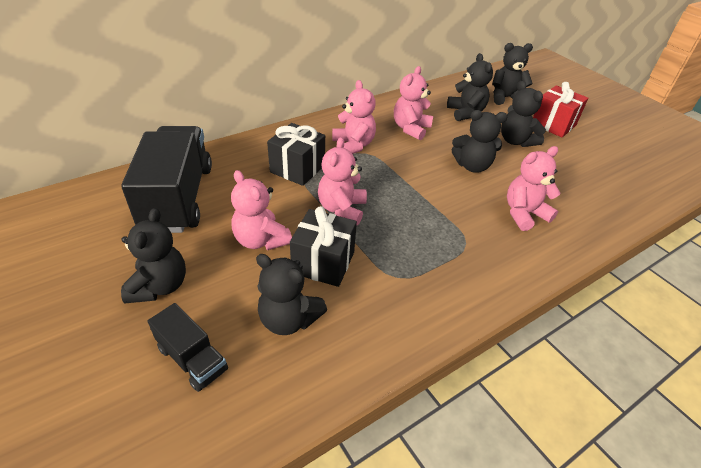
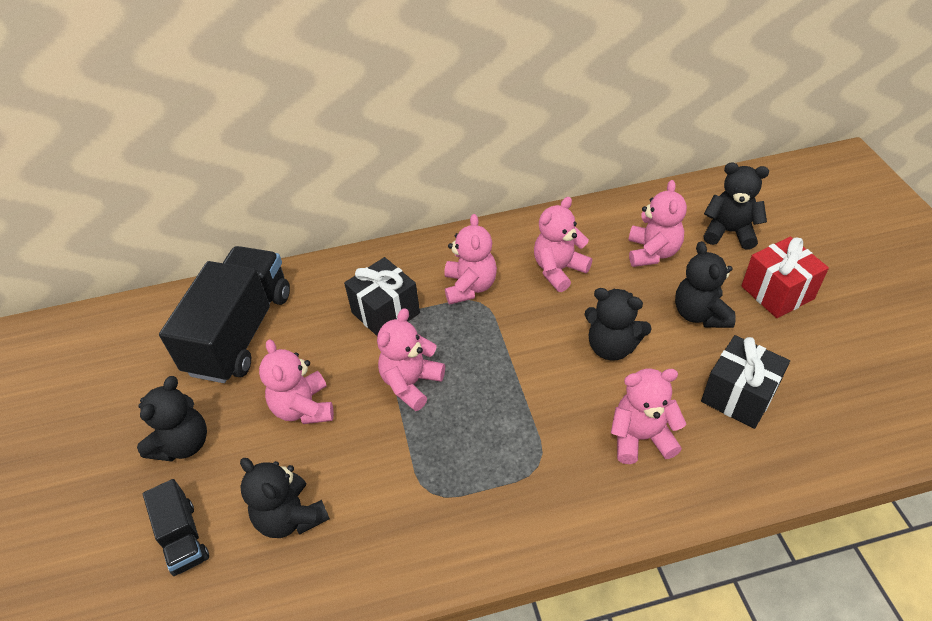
camera: 25 degrees right, 5 degrees up
black gift [290,206,357,287] -> black gift moved to [701,335,790,429]
black teddy bear [447,53,493,121] -> pink teddy bear [628,180,687,267]

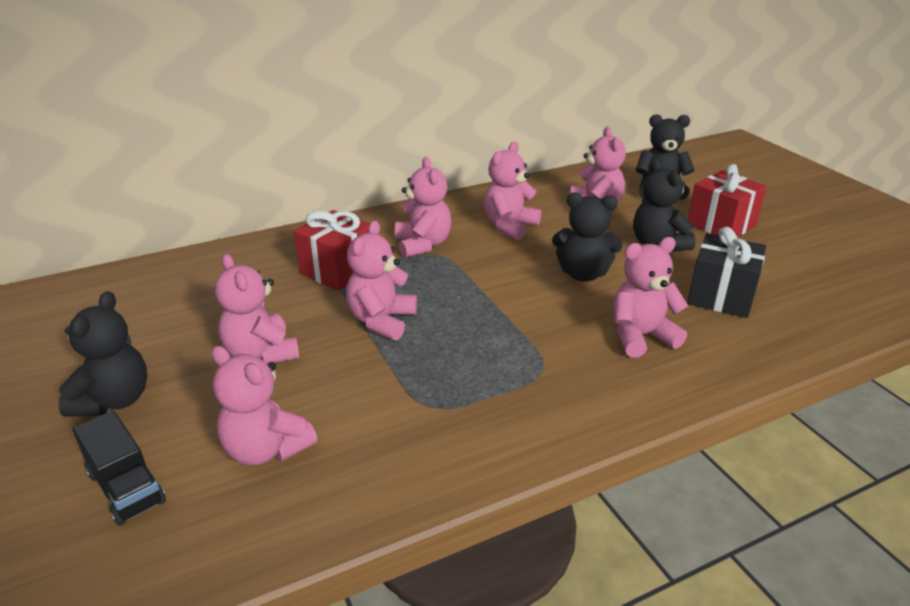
camera: 15 degrees left, 15 degrees down
black truck [159,246,290,383] -> none
black teddy bear [240,458,330,538] -> pink teddy bear [212,346,317,466]
black gift [344,257,420,336] -> red gift [294,210,370,291]

